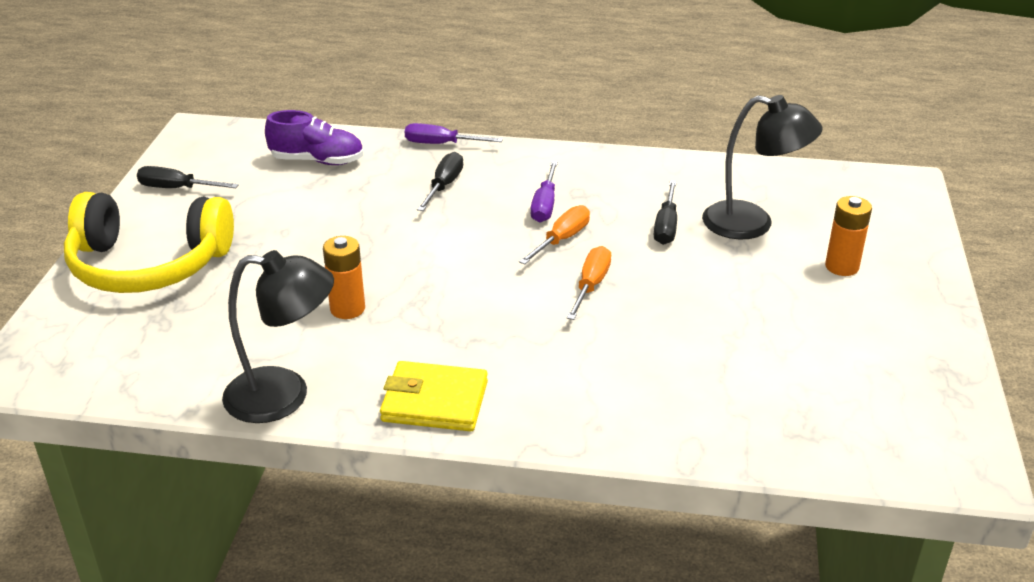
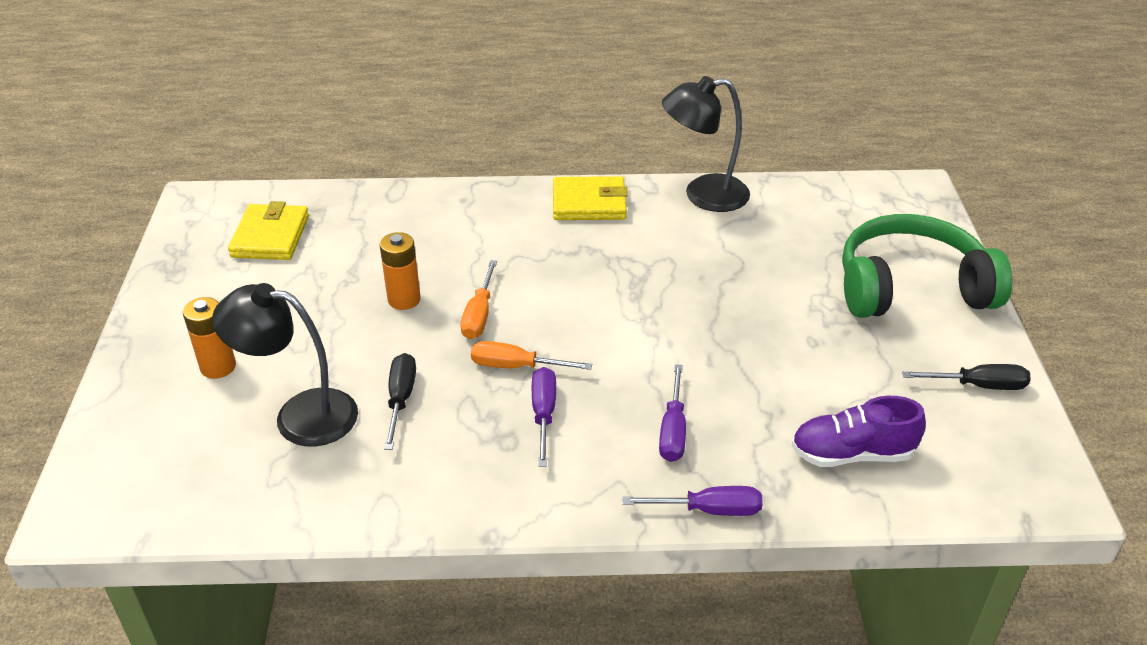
camera: 170 degrees right, 5 degrees up
yellow headphones [64,192,234,293] -> green headphones [842,214,1012,318]
orange battery [323,236,365,319] -> orange battery moved to [380,232,421,310]
black screwdriver [417,152,463,211] -> purple screwdriver [659,364,686,462]
orange screwdriver [519,205,590,265] -> orange screwdriver turned 75 degrees clockwise [471,341,592,370]
none -> yellow wallet [228,201,309,260]

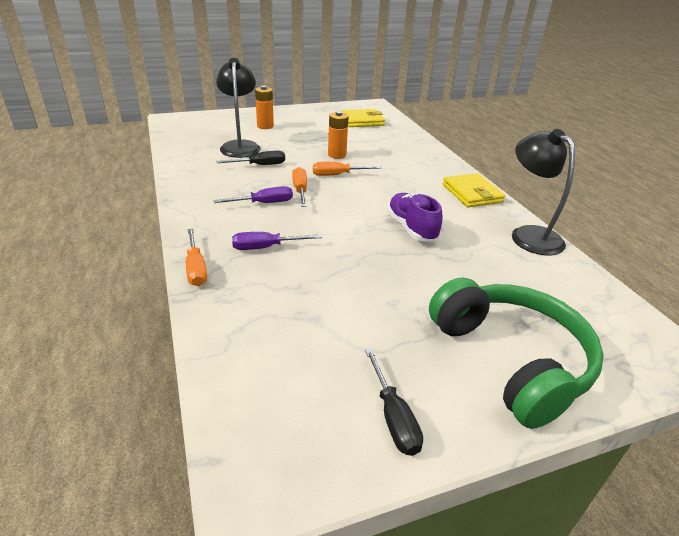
camera: 70 degrees right, 5 degrees down
purple screwdriver [622,486,763,516] -> orange screwdriver [186,228,207,286]
purple shoe [791,396,926,467] -> purple shoe moved to [387,193,442,242]

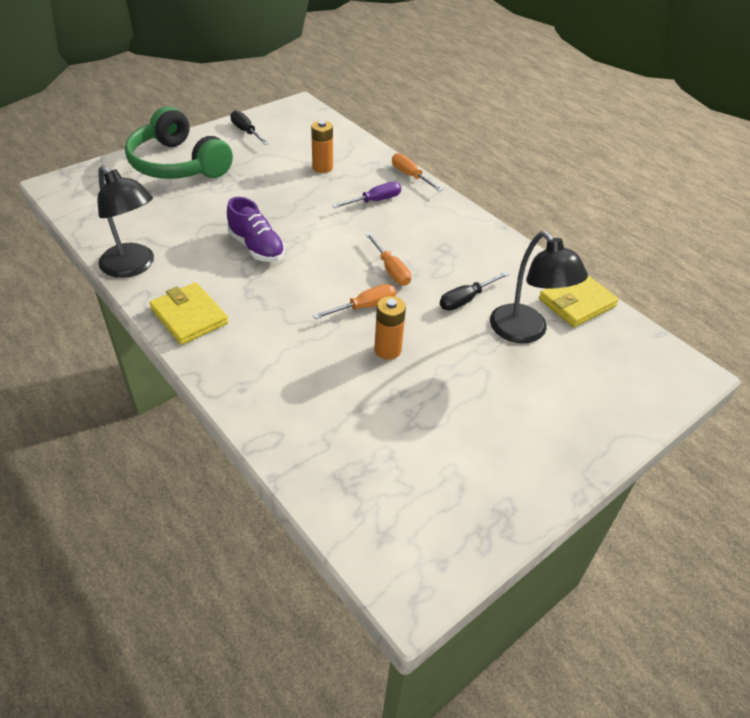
camera: 160 degrees right, 10 degrees up
purple screwdriver [214,186,293,203] -> none
orange battery [255,86,274,129] -> orange battery moved to [311,120,333,173]
yellow wallet [340,109,385,127] -> yellow wallet moved to [539,275,619,327]

